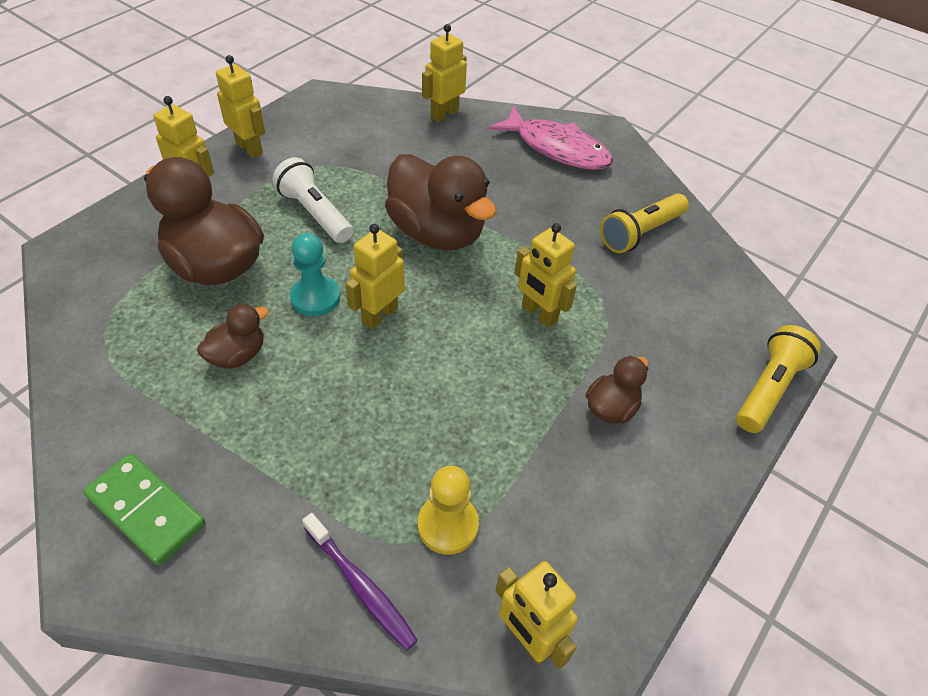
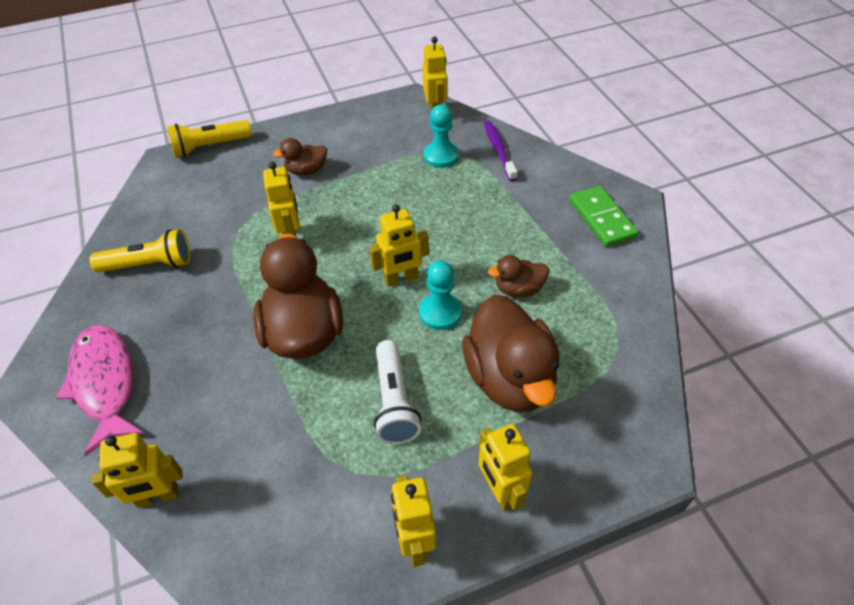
camera: 145 degrees left, 0 degrees up
yellow pawn [418,466,479,555] -> turquoise pawn [424,104,459,168]

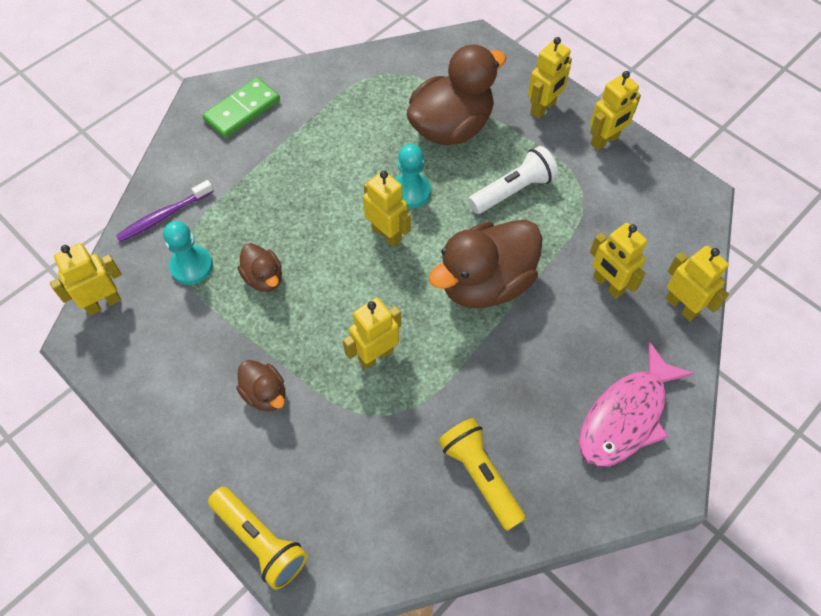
camera: 115 degrees left, 10 degrees up
brown duck [488,255,549,297] -> brown duck moved to [238,243,282,292]
none -> yellow robot [590,223,647,299]

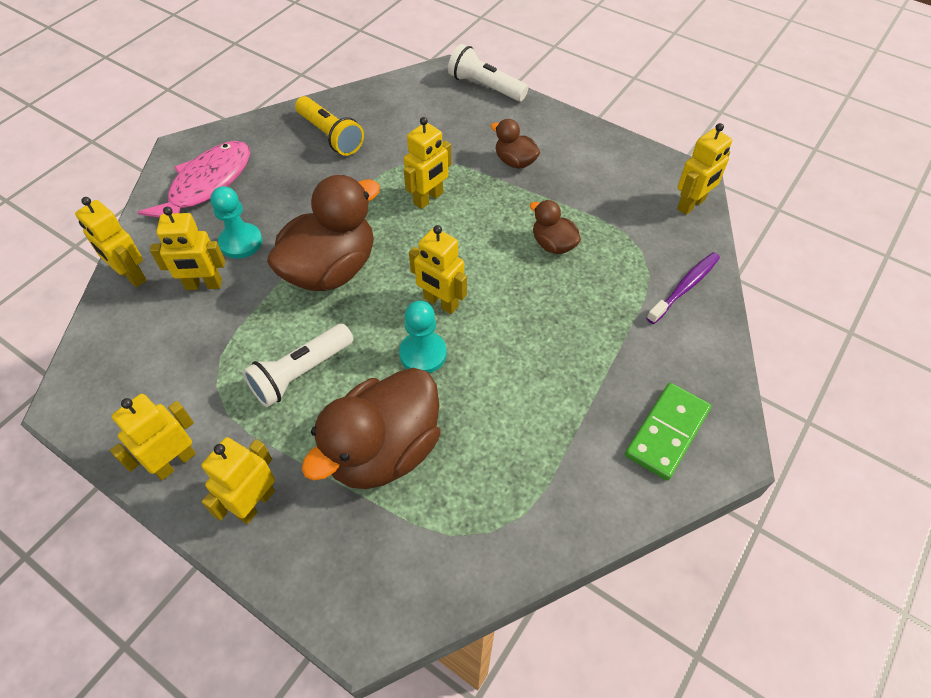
camera: 170 degrees right, 5 degrees down
turquoise pawn [163,221,213,285] -> turquoise pawn moved to [210,186,263,259]
yellow flashlight [208,487,308,590] -> white flashlight [448,44,528,101]
yellow robot [590,223,647,299] -> yellow robot turned 135 degrees clockwise [150,207,225,290]

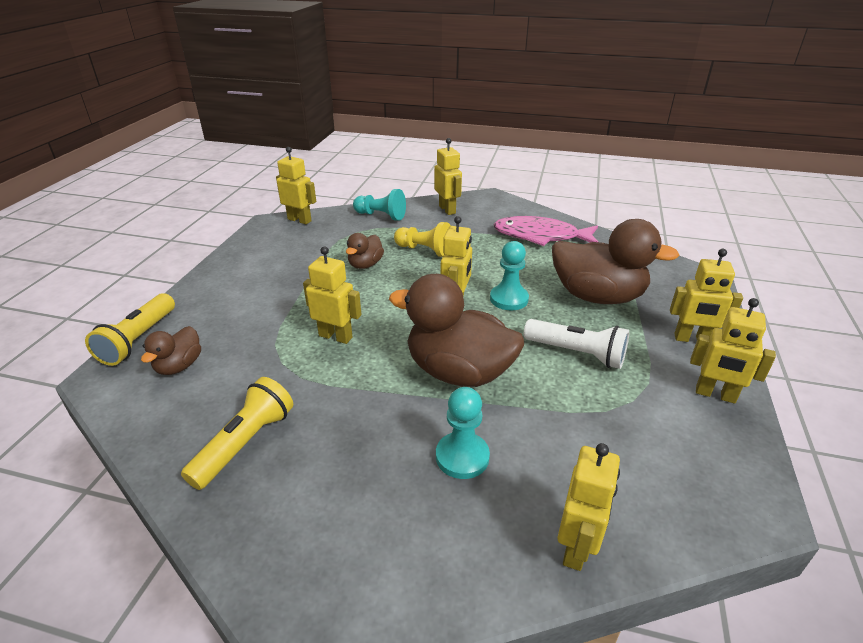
camera: 110 degrees left, 20 degrees down
pink fish [137,141,250,218] -> pink fish moved to [493,216,598,246]
yellow robot [150,207,225,290] -> yellow robot moved to [434,138,462,215]
white flashlight [448,44,528,101] -> yellow flashlight [85,293,175,366]
brown duck [491,119,540,169] -> brown duck moved to [141,326,201,375]
green domino [625,383,711,480] -> none
purple toothbrush [646,252,720,324] -> turquoise pawn [353,189,406,220]
none -> yellow pawn [394,222,451,257]

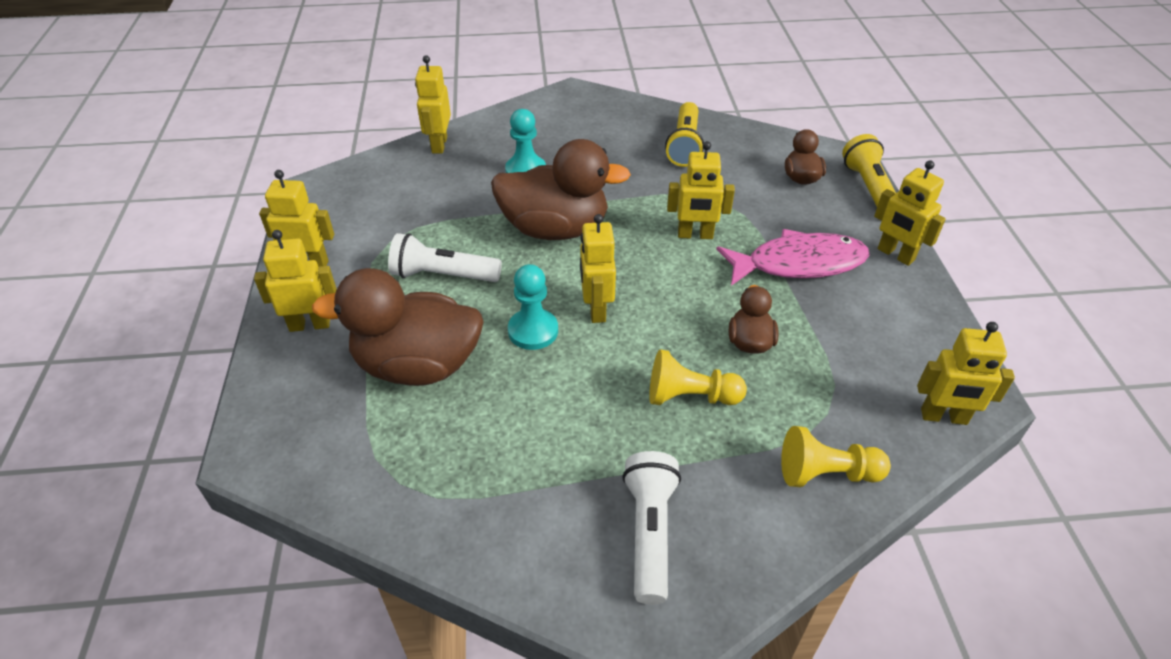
camera: 160 degrees right, 10 degrees up
turquoise pawn [353,189,406,220] -> yellow pawn [781,426,891,487]
yellow robot [434,138,462,215] -> yellow robot moved to [874,160,946,266]
pink fish [493,216,598,246] -> pink fish moved to [716,229,870,286]
none -> white flashlight [622,451,681,605]

